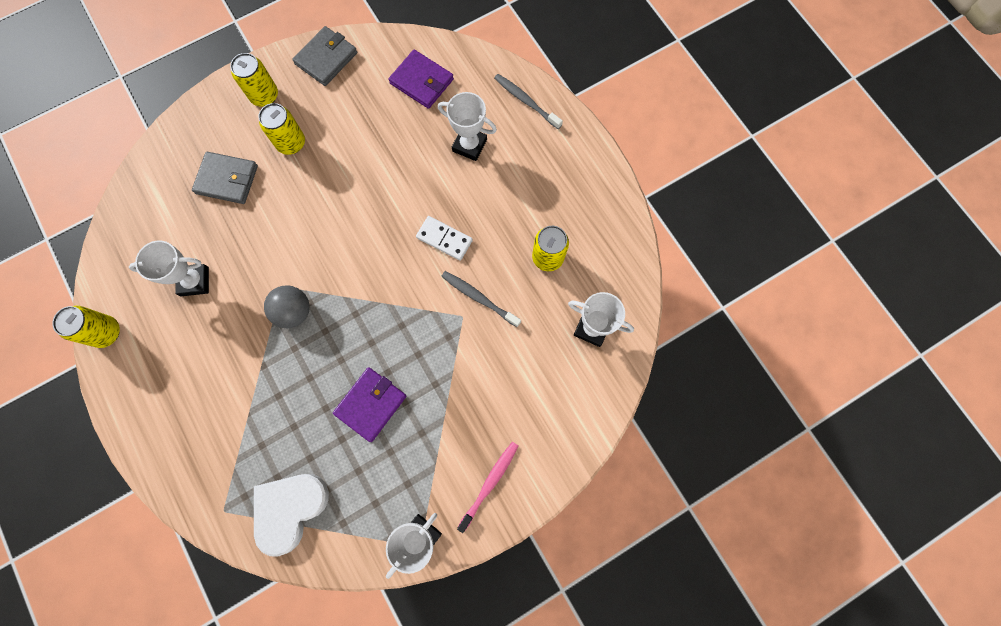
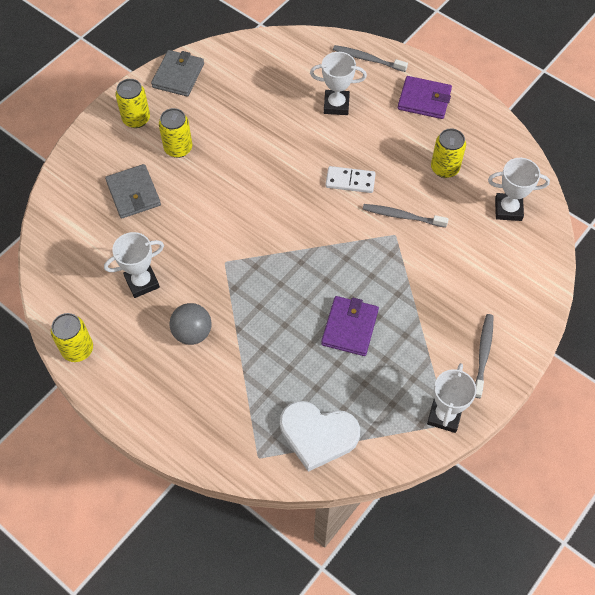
camera: 20 degrees left, 15 degrees down
grey wallet [192,152,258,204] -> grey wallet turned 75 degrees clockwise [105,164,161,219]
white heart [254,474,329,557] -> white heart turned 90 degrees counterclockwise [280,401,360,472]
grey ball [264,285,310,328] -> grey ball moved to [169,303,212,345]
purple wallet [389,50,454,109] -> purple wallet moved to [398,76,452,119]
pink toothbrush [457,442,519,533] -> grey toothbrush [475,314,493,398]

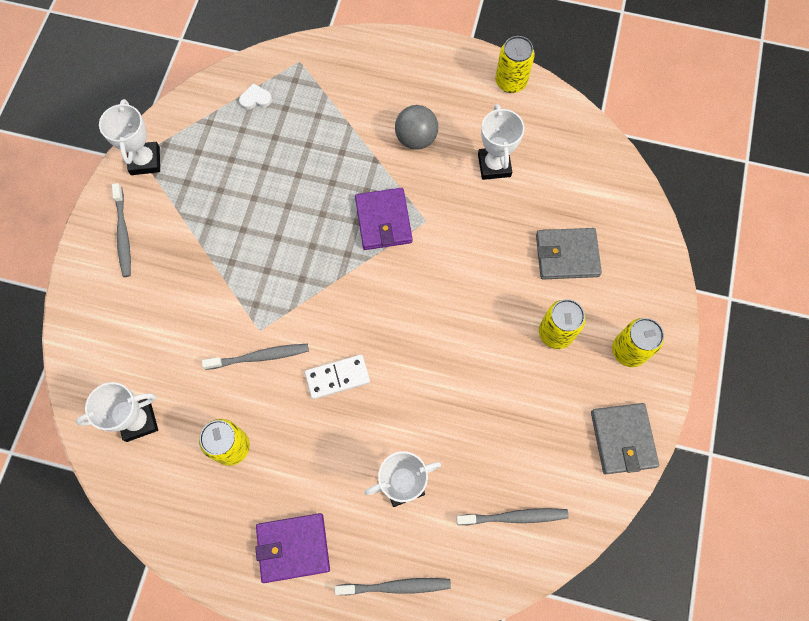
camera: 155 degrees right, 10 degrees up
white trophy [104,232,164,298] -> white trophy turned 45 degrees counterclockwise [478,104,525,180]
grey wallet [105,164,161,219] -> grey wallet turned 45 degrees counterclockwise [536,228,602,279]
white heart [280,401,360,472] -> white heart [239,83,272,109], size x0.41
purple wallet [321,296,379,356] -> purple wallet moved to [355,188,413,250]
none -> grey toothbrush [456,508,569,525]

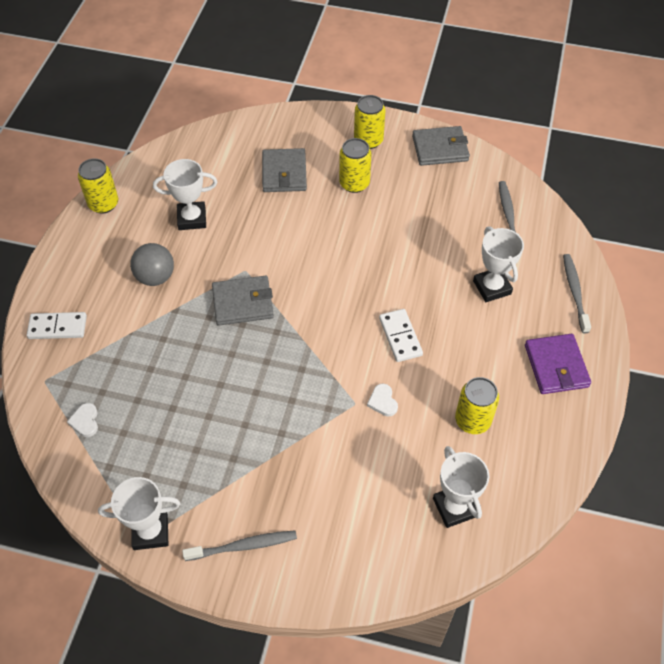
camera: 90 degrees left, 15 degrees down
grey toothbrush [202,344,309,370] -> white heart [367,383,398,416]
purple wallet [355,188,413,250] -> grey wallet [212,276,274,326]
none -> white domino [27,312,87,339]

